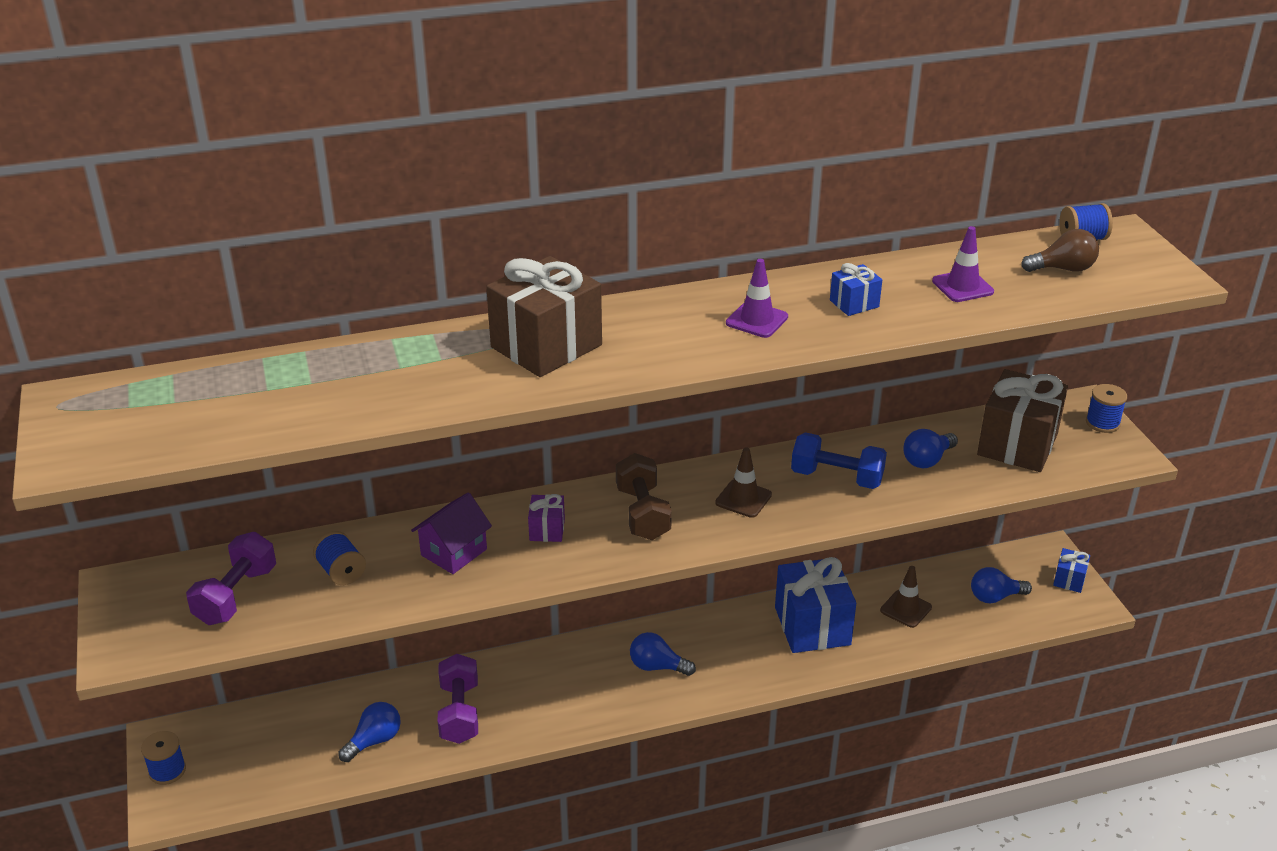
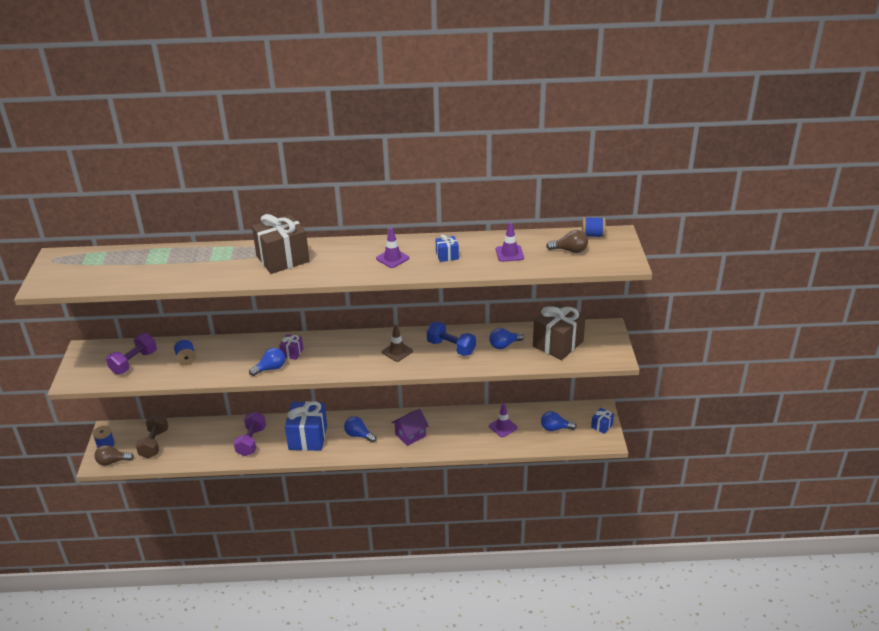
camera: 15 degrees right, 0 degrees up
blue light bulb [338,702,401,762] -> blue light bulb moved to [249,348,285,376]
purple house [411,492,492,574] -> purple house moved to [392,409,429,446]
brown dumbbell [616,453,672,540] -> brown dumbbell moved to [136,414,168,458]
blue gift [775,557,856,653] -> blue gift moved to [285,401,327,451]
brown traffic cone [880,566,932,628] -> purple traffic cone [489,403,518,437]
blue spool [1086,384,1127,433] -> none
none -> brown light bulb [94,445,134,466]

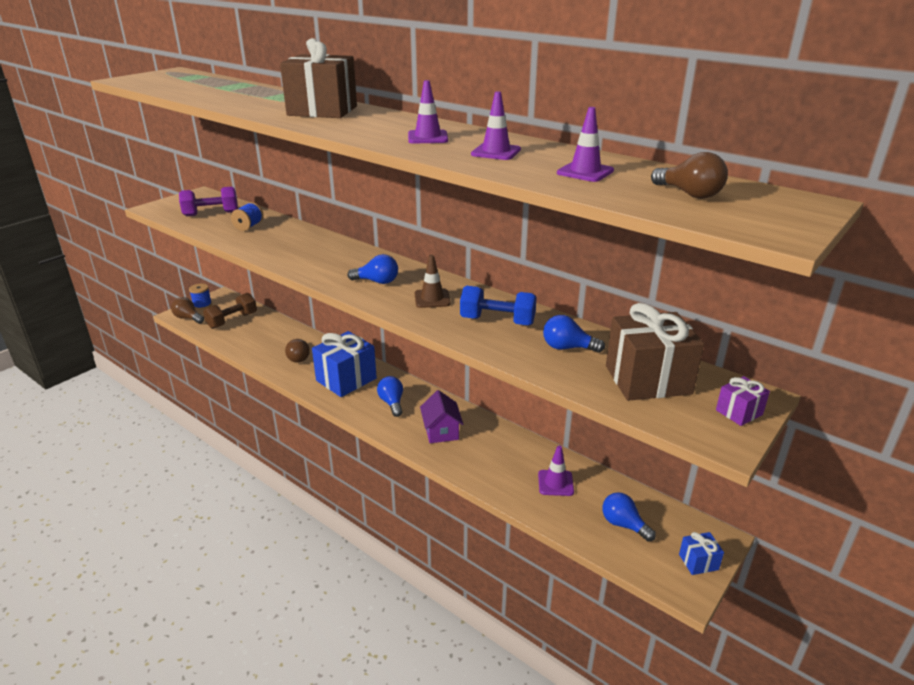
camera: 40 degrees right, 5 degrees down
purple dumbbell [234,412,266,456] -> brown light bulb [285,339,310,363]
blue light bulb [249,348,285,376] -> blue light bulb moved to [347,254,398,284]
purple gift [279,334,303,360] -> purple gift moved to [716,376,770,426]
purple house [392,409,429,446] -> purple house turned 75 degrees clockwise [420,390,463,443]
blue dumbbell [427,322,476,356] -> blue dumbbell turned 60 degrees counterclockwise [460,286,537,326]
blue gift [436,234,459,262] -> purple traffic cone [471,91,521,160]
blue spool [582,217,606,237] -> none

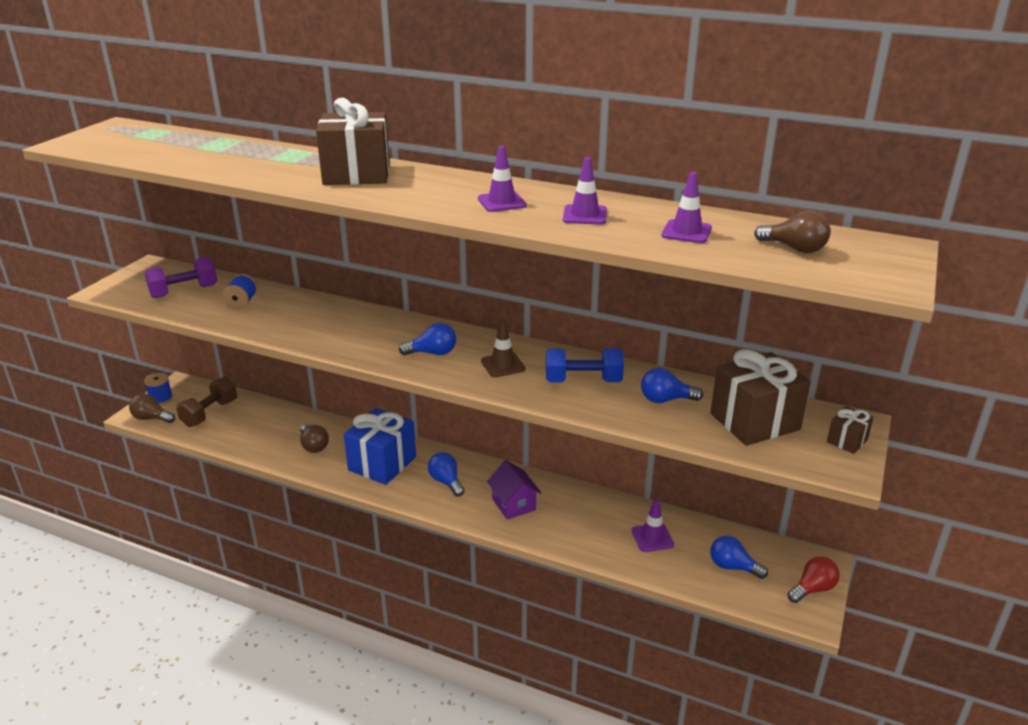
camera: 15 degrees left, 0 degrees up
blue gift [679,532,724,575] -> red light bulb [788,556,840,603]
purple gift [716,376,770,426] -> brown gift [827,406,874,454]

